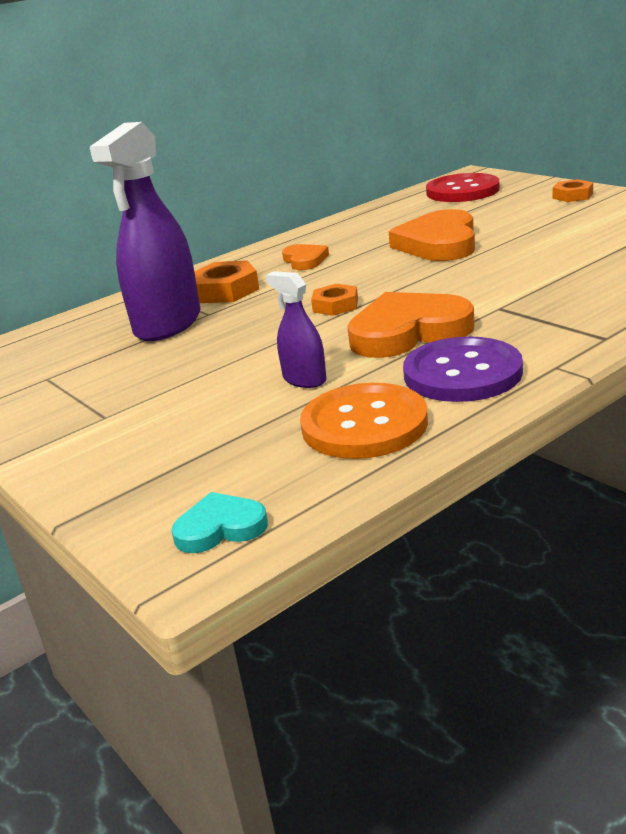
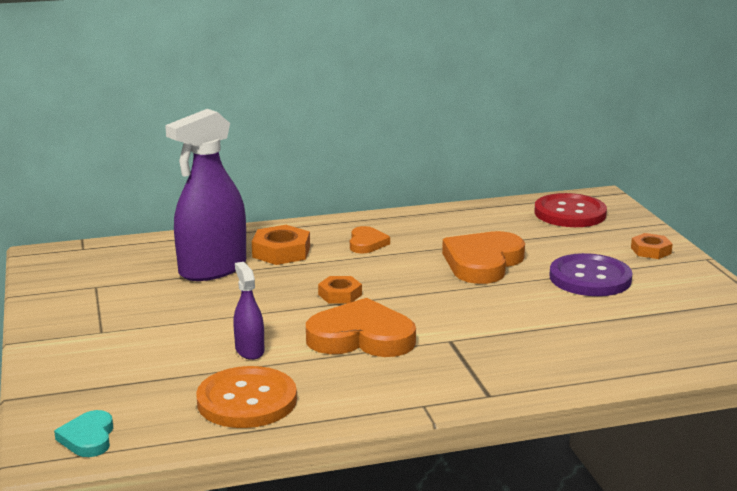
camera: 20 degrees right, 5 degrees down
turquoise heart [172,492,268,553] -> turquoise heart turned 105 degrees counterclockwise [54,410,113,457]
purple button [403,336,523,402] -> purple button moved to [549,253,633,296]

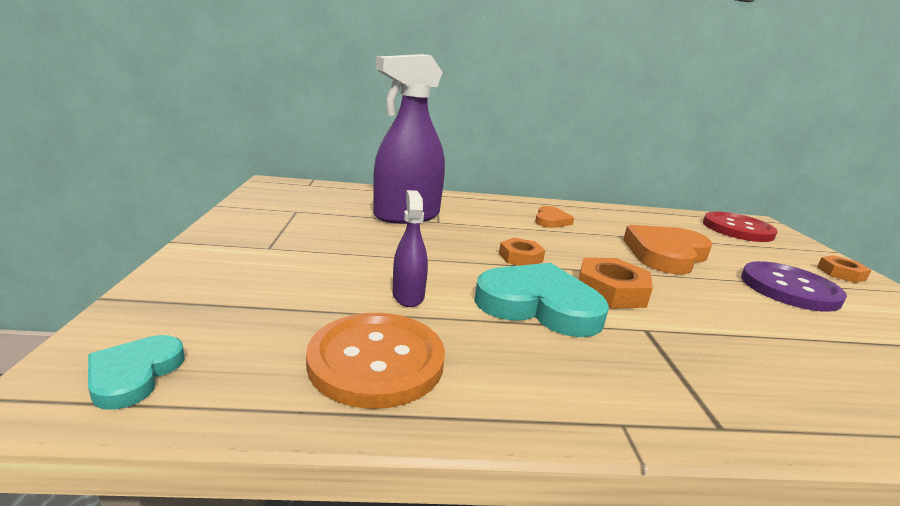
camera: 10 degrees right, 0 degrees up
orange nut [252,225,310,265] -> orange nut moved to [579,258,653,309]
orange heart [306,298,416,357] -> turquoise heart [474,263,609,337]

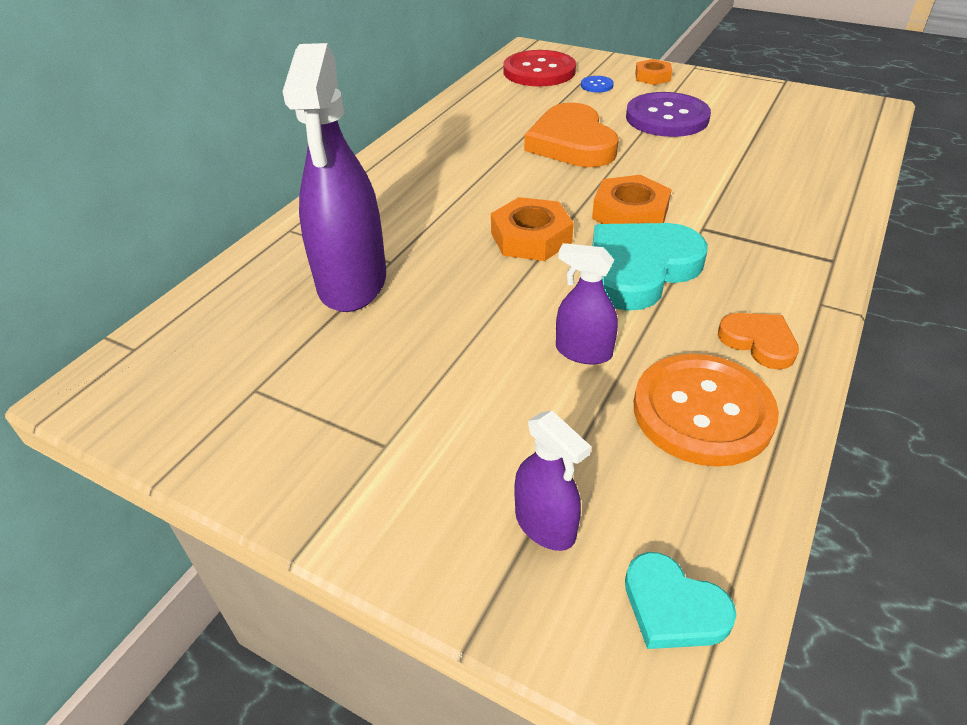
camera: 55 degrees left, 20 degrees up
orange nut [499,238,545,266] -> orange nut [491,197,574,261], size x1.53
orange heart [535,206,574,228] -> orange heart moved to [718,313,799,370]
none -> purple spray bottle [514,411,591,551]
none -> blue button [581,76,614,93]

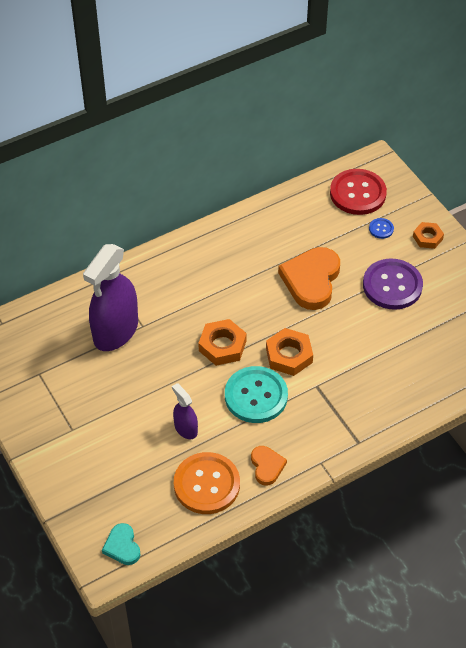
camera: 30 degrees right, 10 degrees up
purple spray bottle [514,411,591,551] -> none
turquoise heart [593,223,708,311] -> turquoise button [225,366,288,423]

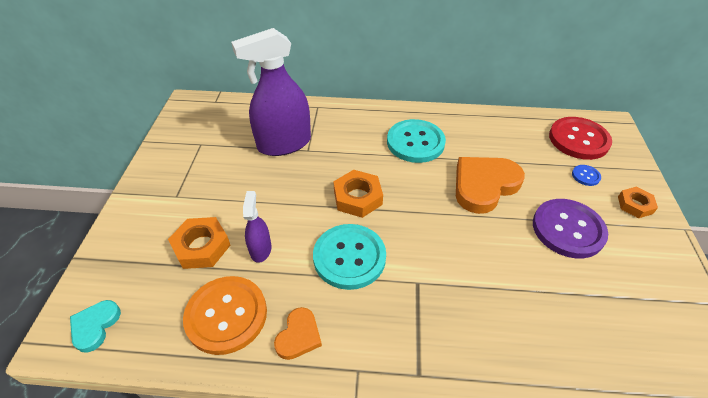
camera: 35 degrees right, 5 degrees down
orange nut [266,328,313,376] -> orange nut moved to [168,217,230,269]
none -> turquoise button [387,119,446,163]

